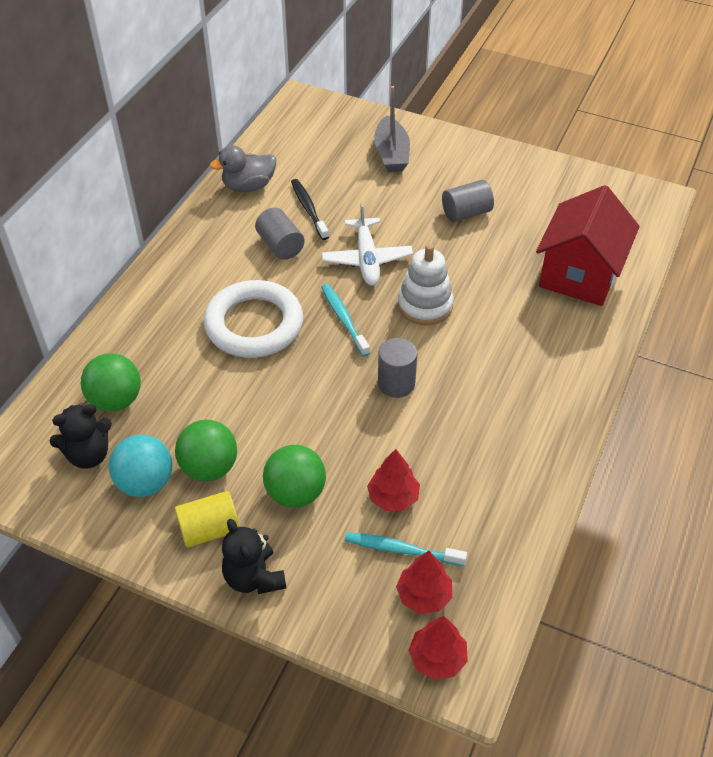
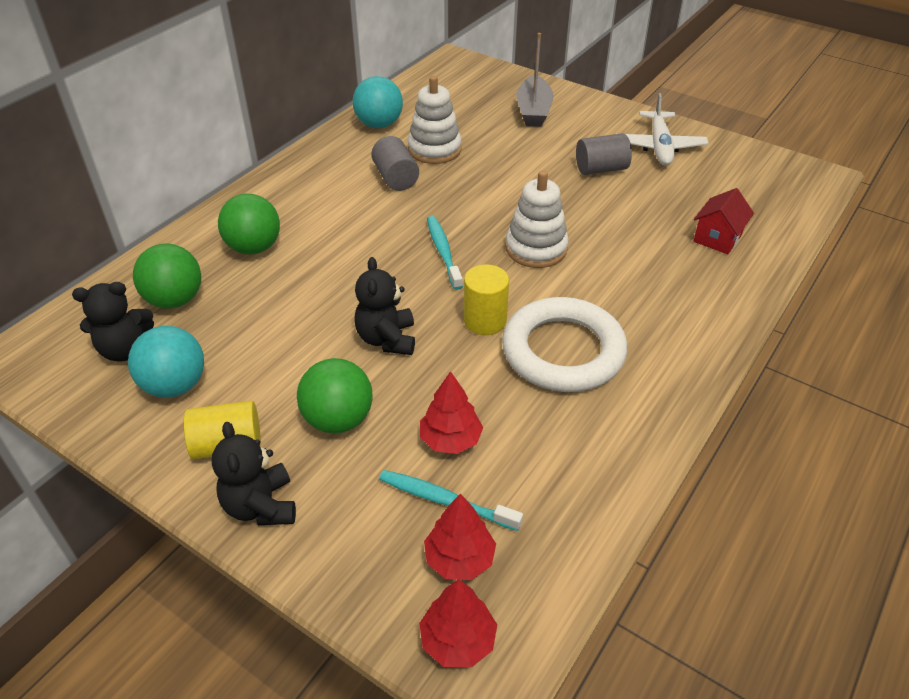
camera: 10 degrees right, 5 degrees down
green ball [175,420,237,481] -> green ball moved to [218,194,280,255]
white ring [204,280,303,358] -> white ring moved to [502,297,627,392]
grey duck [210,145,276,192] -> turquoise ball [353,76,403,128]
black toothbrush [291,179,329,240] -> white stacking toy [408,76,462,164]
white plane [322,203,413,286] -> white plane moved to [626,93,709,166]
grey cylinder [378,338,417,398] -> yellow cylinder [464,264,509,335]
red house [536,185,640,306] -> red house [693,188,754,254], size x0.50
none -> black teddy bear [354,257,415,355]

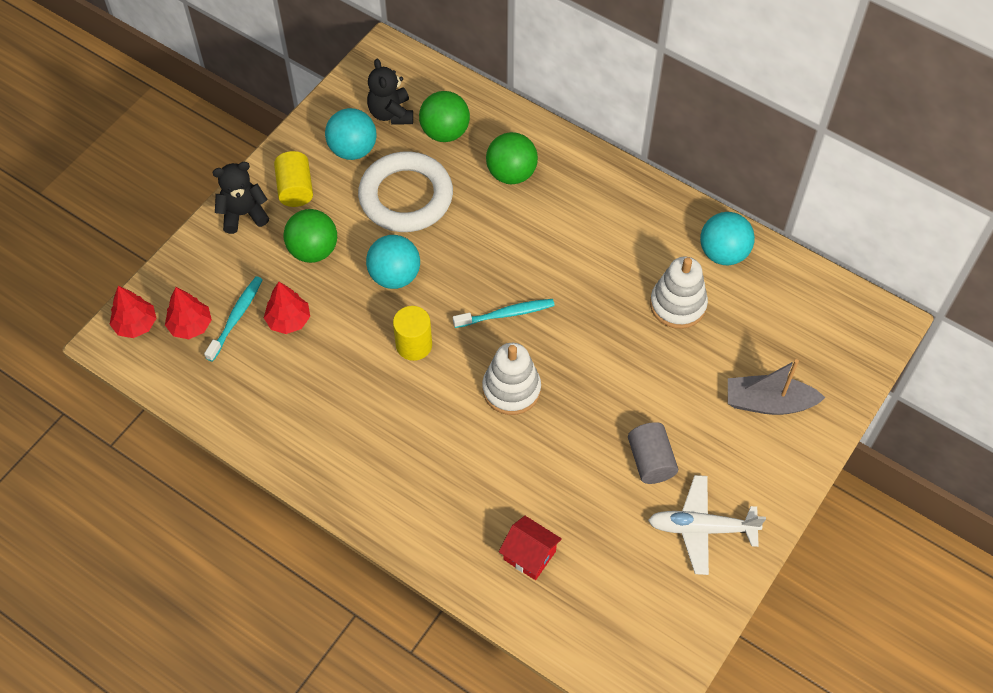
camera: 90 degrees right, 15 degrees up
black teddy bear [354,257,415,355] -> turquoise ball [366,235,420,289]
grey cylinder [371,136,419,191] -> none
white ring [502,297,627,392] -> white ring moved to [358,151,453,232]

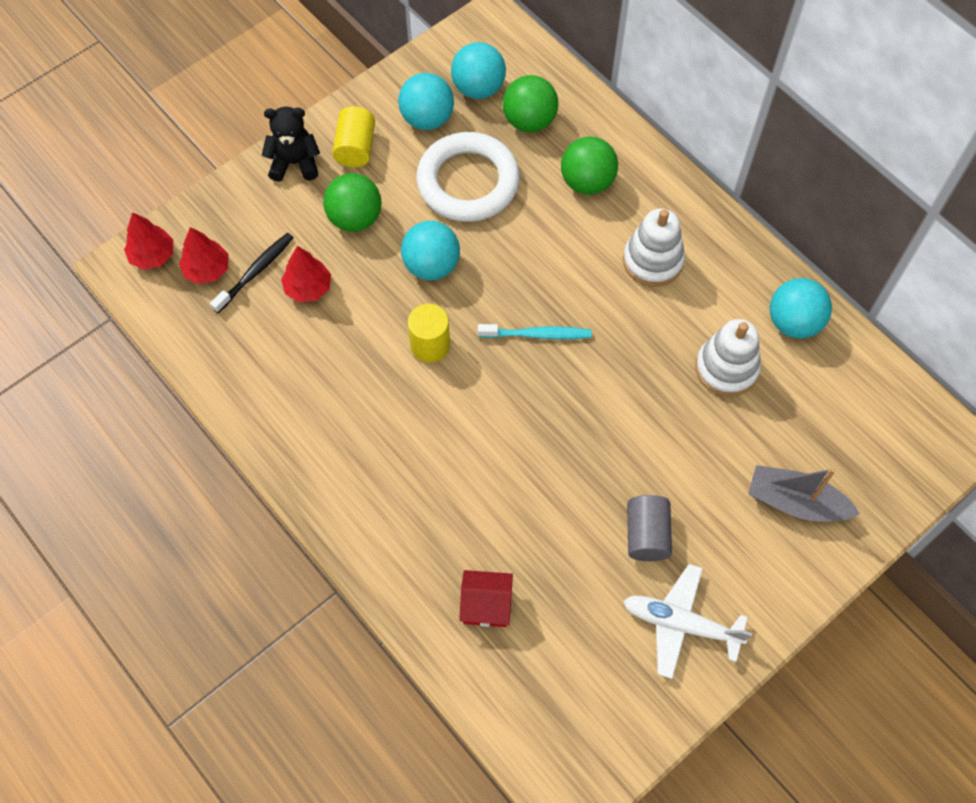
camera: 15 degrees right, 5 degrees up
turquoise toothbrush [204,276,263,362] -> black toothbrush [210,233,294,313]
black teddy bear [367,59,413,124] -> turquoise ball [451,42,506,99]
white stacking toy [482,343,541,415] -> white stacking toy moved to [623,209,685,287]
red house [499,516,562,580] -> red house turned 45 degrees counterclockwise [459,570,513,627]

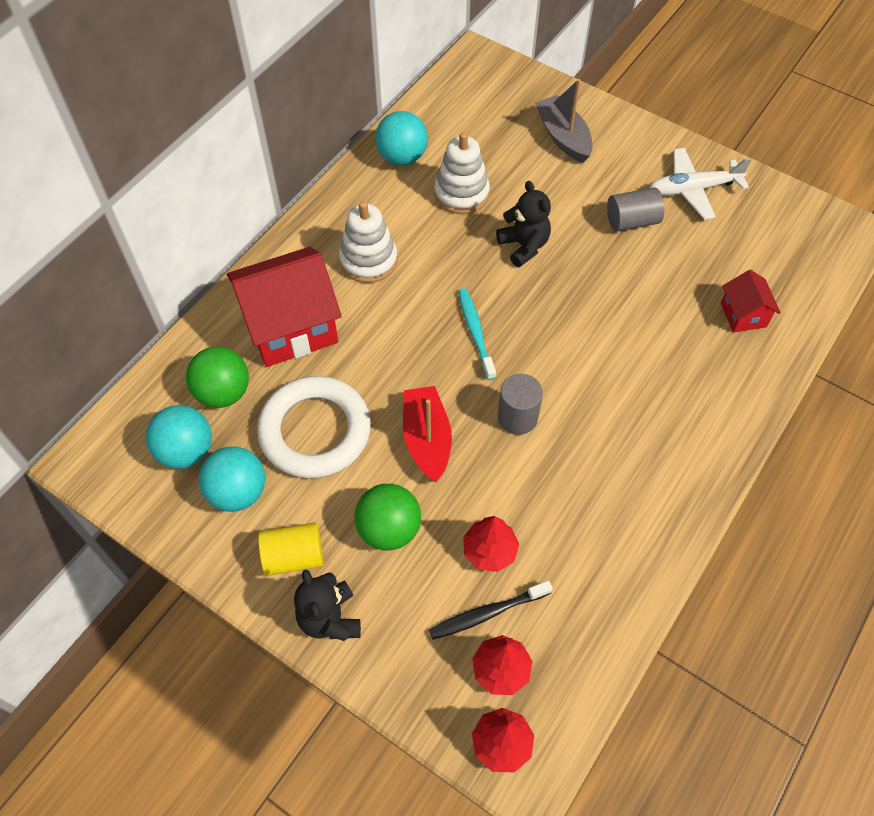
camera: 105 degrees left, 5 degrees down
black toothbrush [210,233,294,313] -> black toothbrush turned 45 degrees counterclockwise [429,581,553,640]
turquoise ball [401,221,460,280] -> red boat [403,386,452,482]
yellow cylinder [408,304,450,363] -> grey cylinder [498,374,543,435]
green ball [561,137,618,195] -> red house [227,247,342,367]
white plane [623,564,752,679] -> white plane turned 75 degrees clockwise [650,148,752,220]
grey boat [748,465,860,522] -> grey boat turned 150 degrees clockwise [535,79,593,163]
none -> black teddy bear [496,181,551,267]

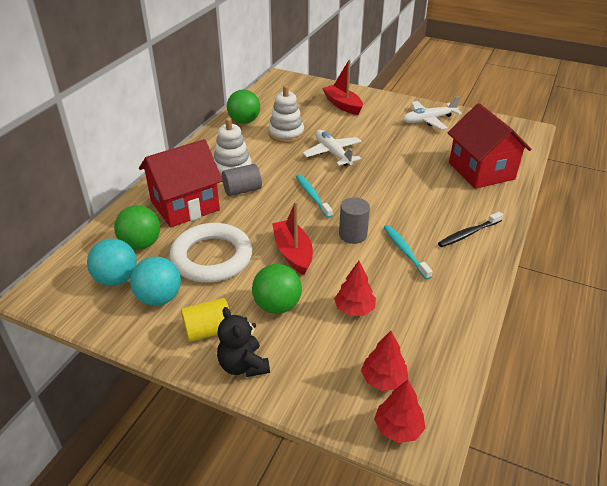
camera: 10 degrees left, 20 degrees down
turquoise ball [375,111,428,165] -> green ball [227,89,260,124]
black toothbrush [429,581,553,640] -> black toothbrush moved to [438,212,503,247]
black teddy bear [496,181,551,267] -> white plane [303,130,361,166]
grey boat [535,79,593,163] -> red boat [322,59,363,115]
grey cylinder [607,187,664,232] -> grey cylinder moved to [222,164,262,196]
red house [721,270,781,333] -> red house [448,103,531,189], size x2.02
none -> turquoise toothbrush [383,225,433,280]

